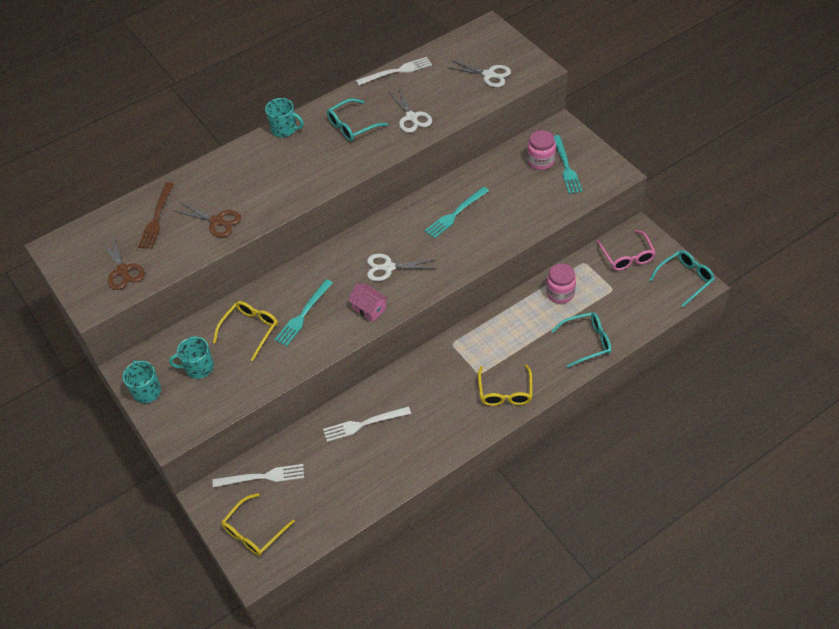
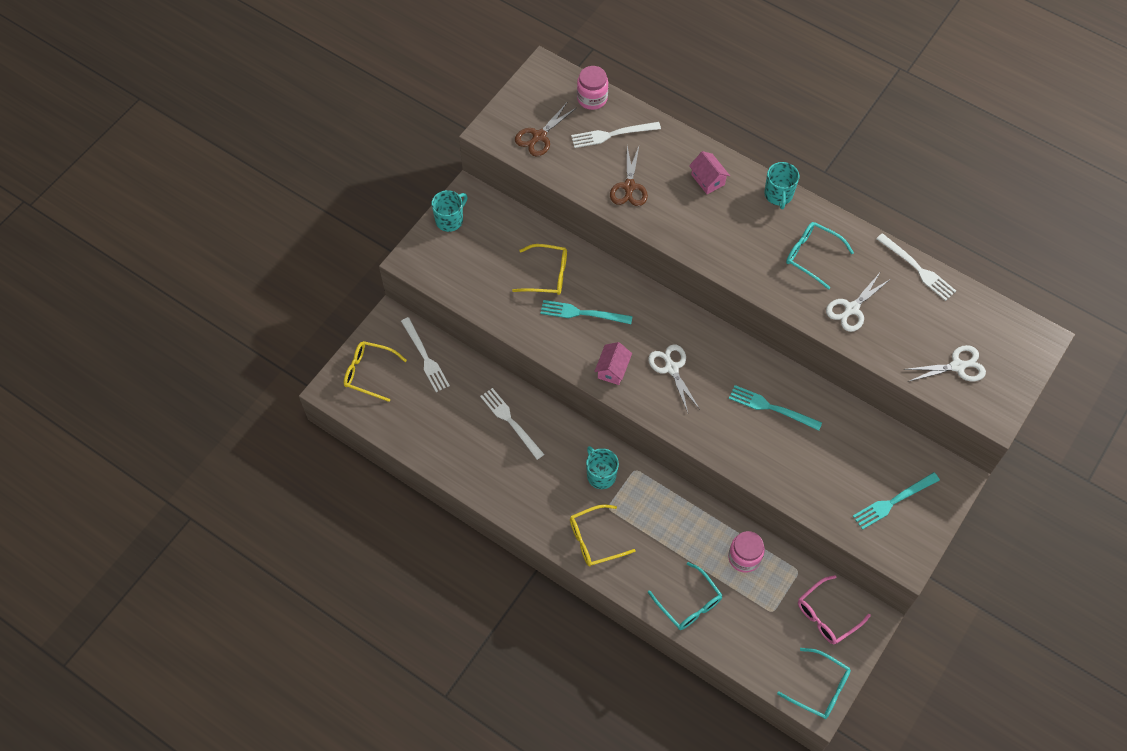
camera: 65 degrees right, 10 degrees up
brown fork [138,182,173,249] -> white fork [571,122,661,148]
turquoise mug [169,336,214,379] -> turquoise mug moved to [586,446,619,489]
white scissors [446,60,511,87] -> white scissors turned 105 degrees counterclockwise [903,345,986,382]
pink jar [527,130,556,170] -> pink jar moved to [577,66,608,110]
none -> pink house [689,151,730,194]

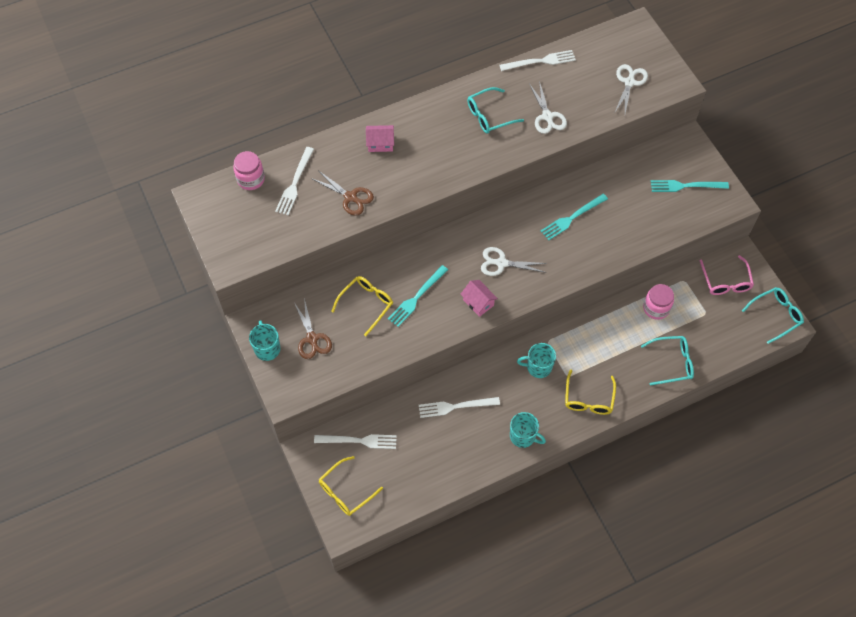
camera: 60 degrees left, 0 degrees up
brown scissors [515,103,576,156] -> brown scissors moved to [294,298,332,359]
turquoise mug [764,162,799,209] -> turquoise mug moved to [510,412,546,448]
turquoise fork [853,472,940,530] -> turquoise fork turned 90 degrees clockwise [651,180,729,192]

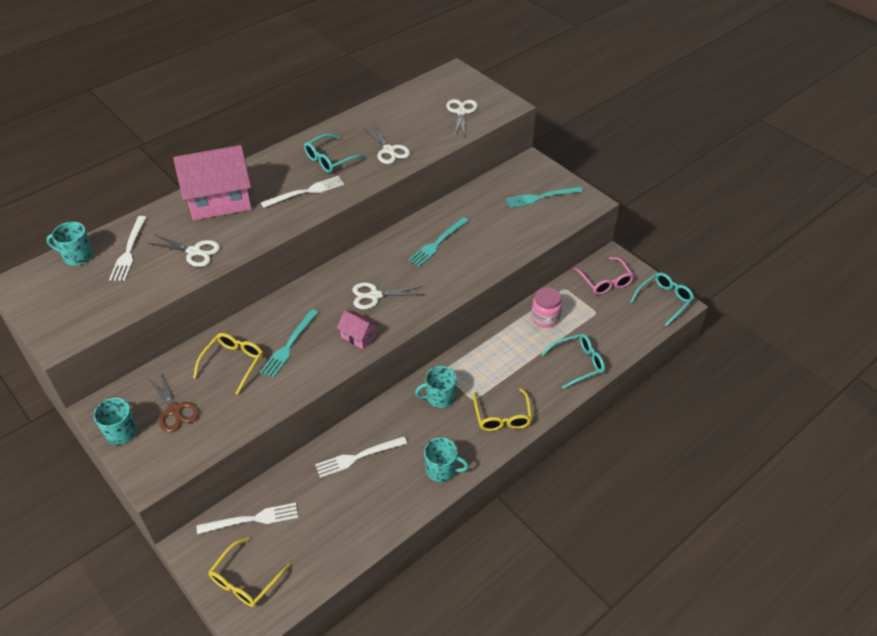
camera: 15 degrees left, 15 degrees down
pink jar [233,151,265,190] -> turquoise mug [47,222,93,266]
brown scissors [311,170,374,216] -> white scissors [148,234,220,267]
pink house [366,125,394,152] -> pink house [173,145,252,220], size x2.19
white fork [499,50,576,71] -> white fork moved to [261,176,344,208]

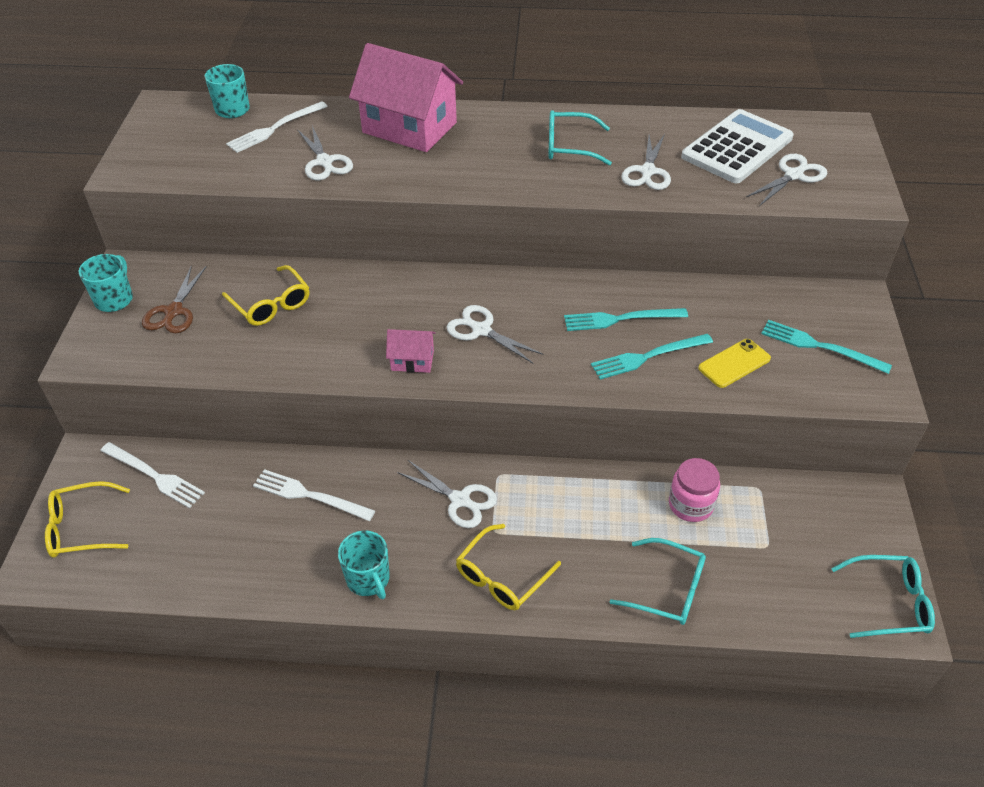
camera: 45 degrees right, 0 degrees up
yellow glasses [193,333,263,394] -> yellow glasses turned 75 degrees clockwise [222,265,309,326]
turquoise fork [260,309,319,378] -> turquoise fork moved to [591,334,713,379]
white fork [261,176,344,208] -> none
pink house [337,310,379,349] -> pink house turned 75 degrees counterclockwise [386,329,436,373]
turquoise mug [415,366,457,408] -> white scissors [397,460,497,528]
pink glasses [574,257,634,295] -> none
none -> white calculator [681,109,794,183]
none -> yellow phone [698,339,771,388]

